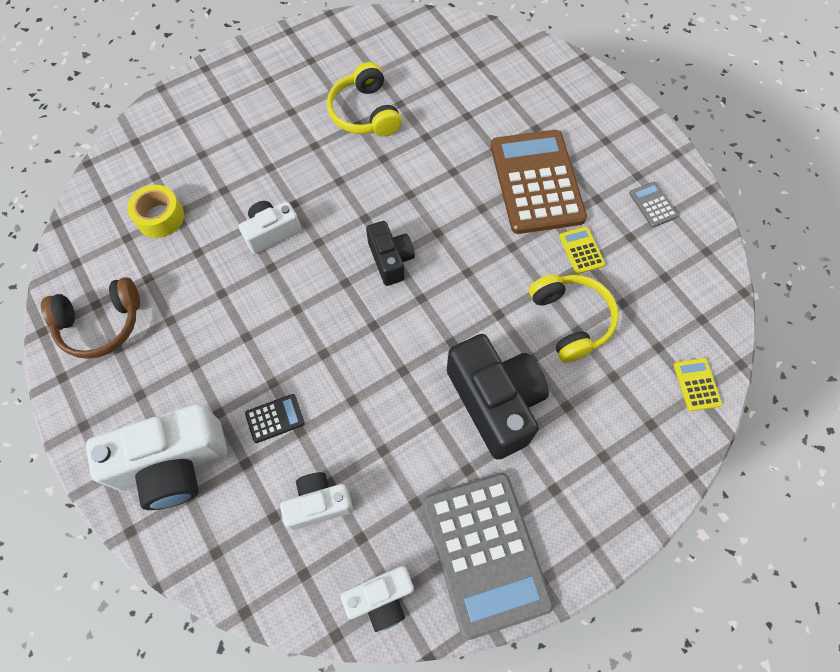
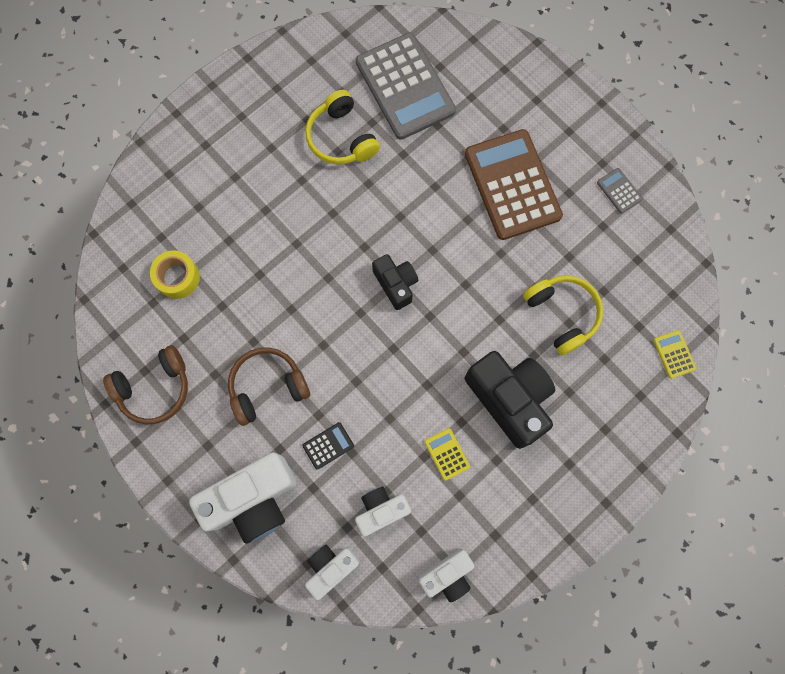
camera: 10 degrees left, 10 degrees up
white camera [239,201,301,254] -> white camera moved to [305,545,360,600]
grey calculator [423,473,554,640] -> grey calculator moved to [356,33,456,140]
yellow calculator [559,227,605,274] -> yellow calculator moved to [425,428,470,481]
none -> brown headphones [228,347,310,426]

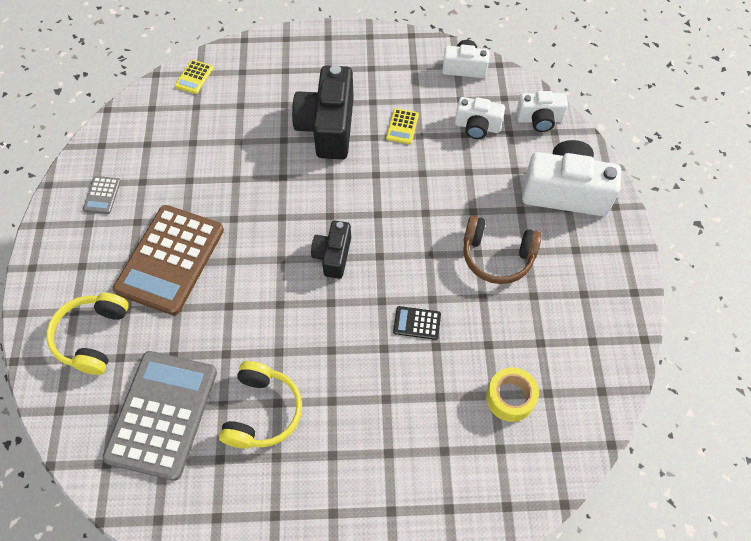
camera: 140 degrees left, 15 degrees down
brown headphones [103,345,188,424] -> none
black calculator [302,422,354,470] -> black calculator moved to [393,306,441,340]
yellow headphones [523,275,603,356] -> yellow headphones moved to [46,293,129,375]

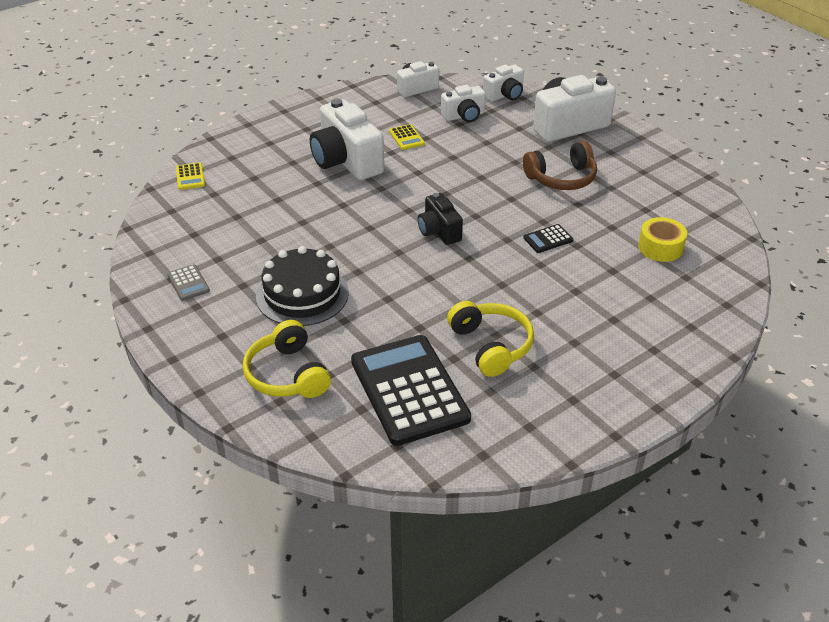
camera: 35 degrees left, 20 degrees down
grey calculator [102,351,217,481] -> black calculator [351,335,471,446]
brown calculator [113,205,224,315] -> black cake [256,246,349,326]
black camera [292,65,354,159] -> white camera [310,99,384,180]

